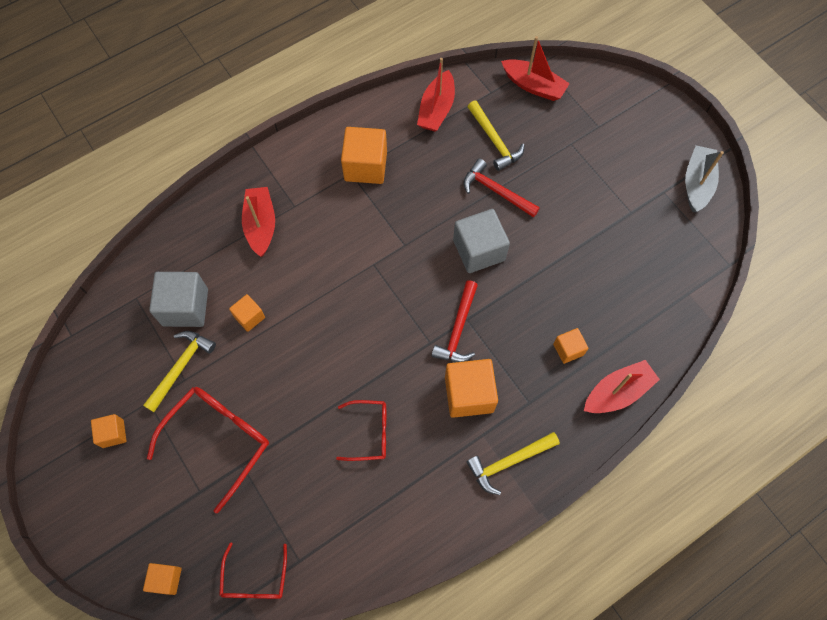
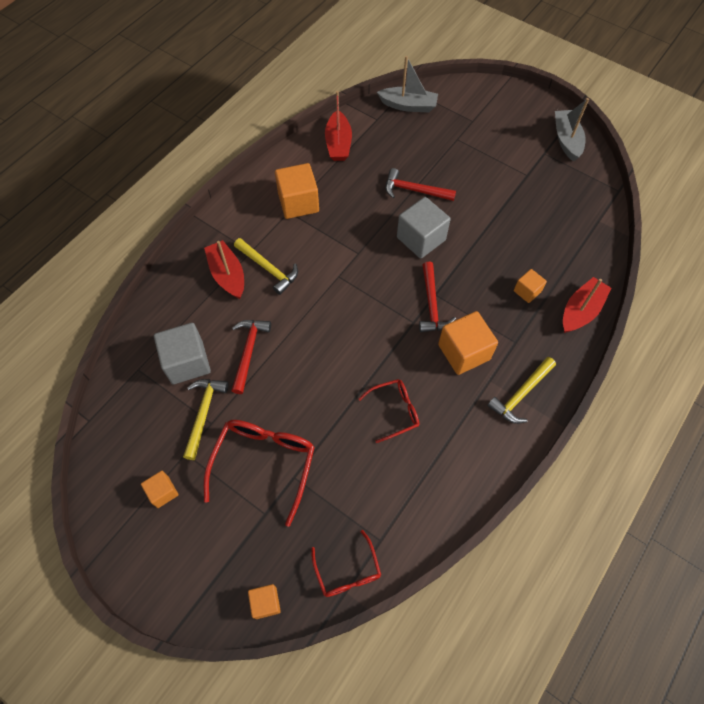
camera: 20 degrees left, 5 degrees down
orange cube [229,294,265,332] -> red hammer [231,320,271,394]
yellow hammer [468,101,525,171] -> yellow hammer moved to [234,238,298,295]
red boat [501,36,570,101] -> grey boat [377,56,438,112]

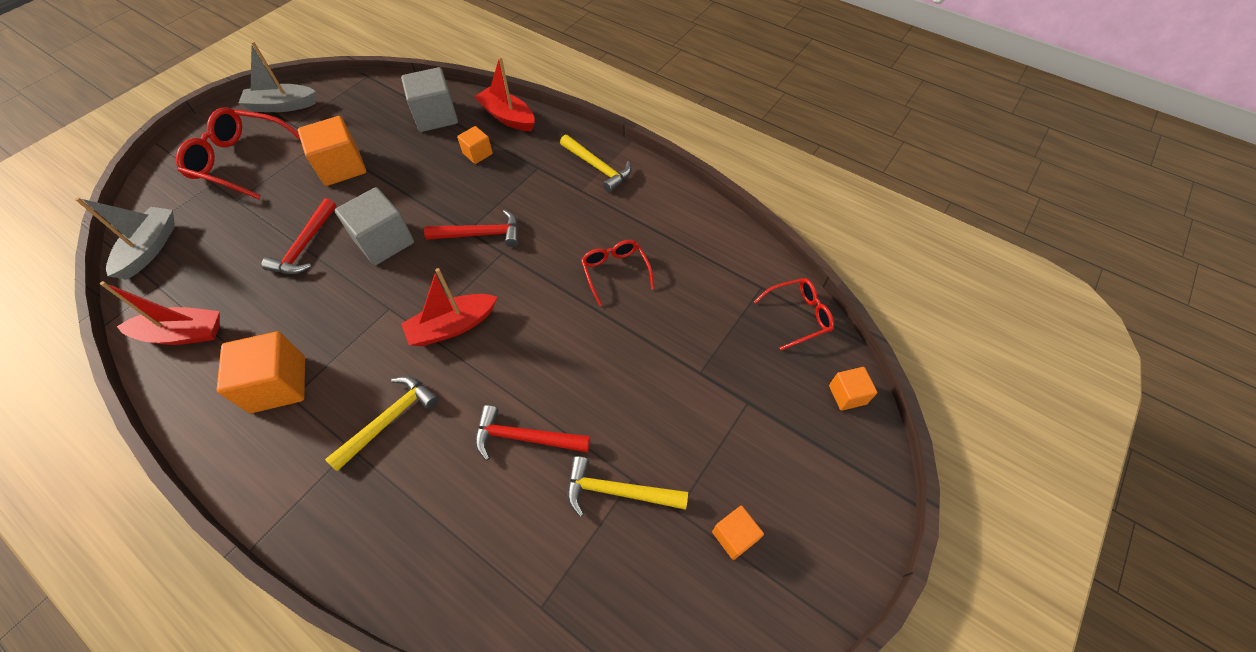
camera: 90 degrees left, 5 degrees down
grey cube [154,323,211,384] -> grey cube moved to [401,67,458,132]
red boat [204,240,244,299] -> red boat moved to [401,268,497,346]
red glasses [204,420,315,527] -> red glasses moved to [176,107,301,199]
orange cube [438,311,498,375] -> orange cube moved to [298,116,366,186]

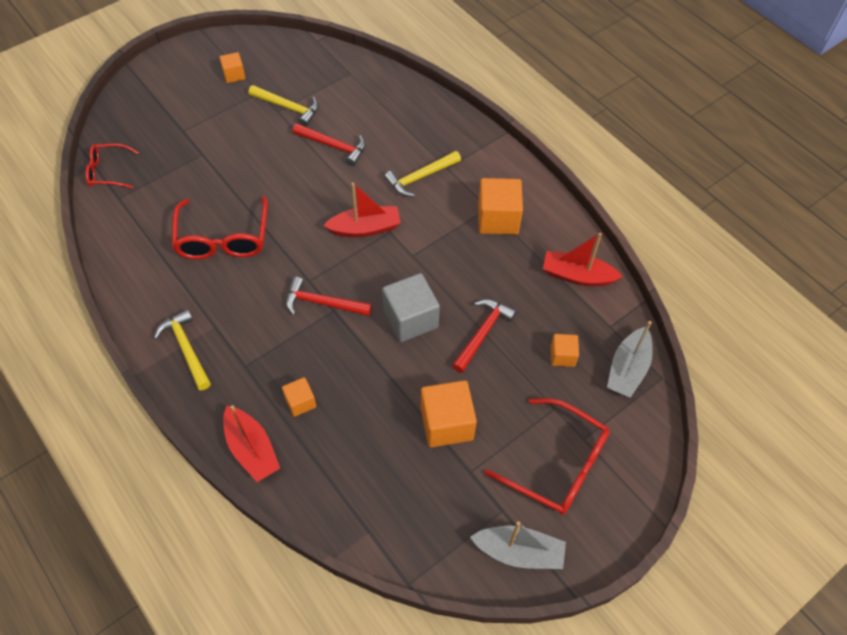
camera: 165 degrees left, 0 degrees up
grey cube [401,67,458,132] -> none
red glasses [581,240,655,306] -> red glasses [172,196,268,260], size x1.69
orange cube [829,367,877,411] -> orange cube moved to [551,334,579,367]

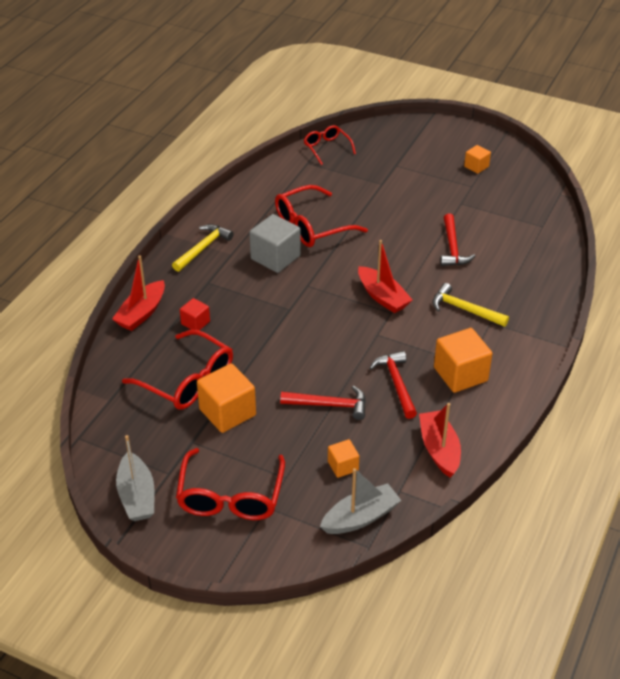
camera: 65 degrees right, 15 degrees down
yellow hammer [248,85,319,127] -> none
orange cube [282,377,316,417] -> red cube [180,298,210,330]
red hammer [286,277,372,316] -> red hammer moved to [370,351,417,419]
grey cube [382,273,440,342] -> grey cube moved to [249,214,301,273]
grey boat [607,321,653,398] -> grey boat turned 150 degrees clockwise [320,468,401,534]
none -> red glasses [122,329,233,410]

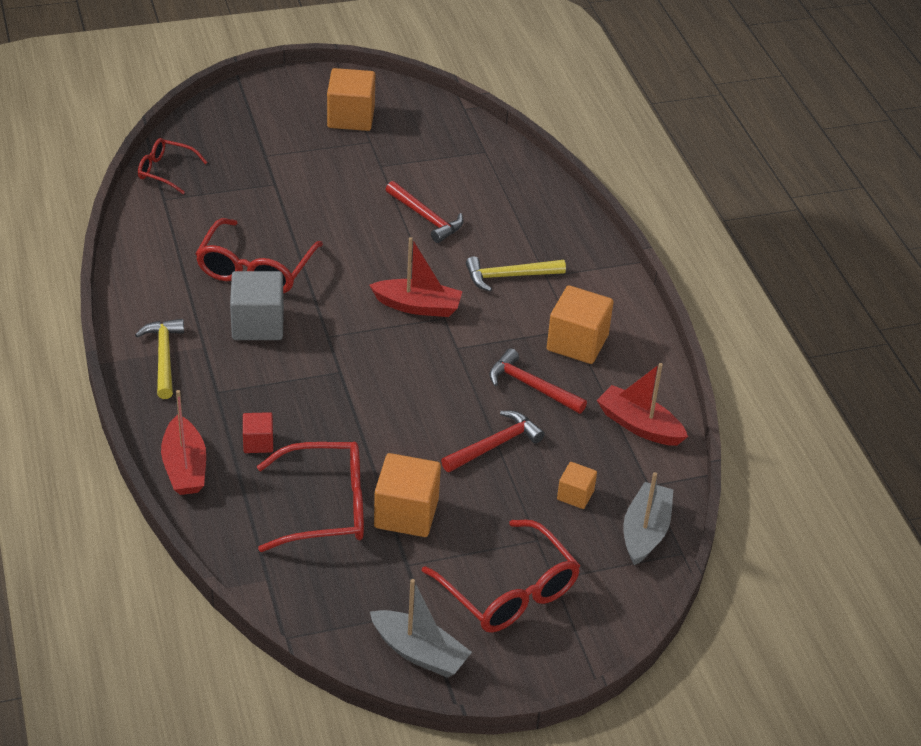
camera: 45 degrees left, 0 degrees up
orange cube [464,145,491,174] -> orange cube [327,68,375,131], size x1.83

